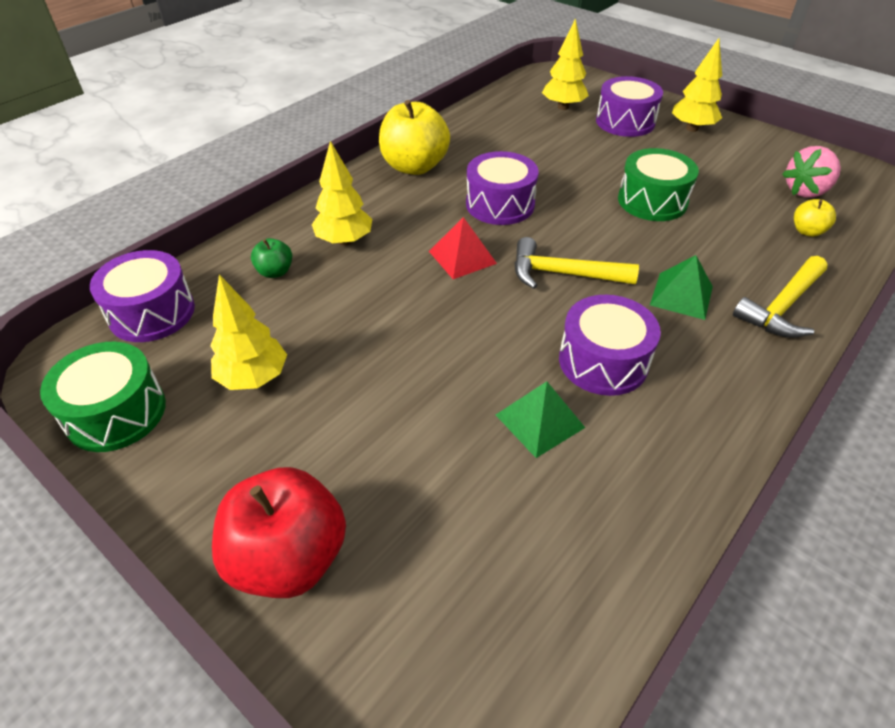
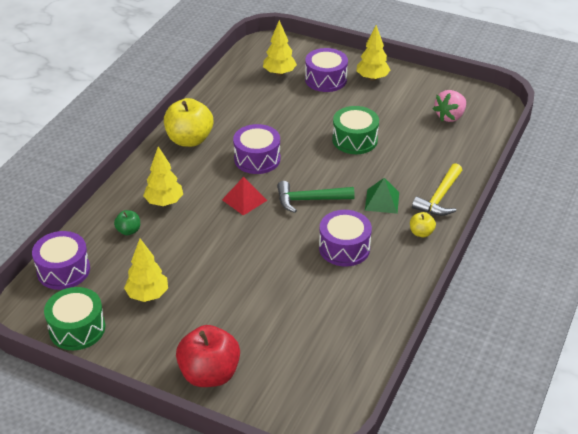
camera: 15 degrees left, 5 degrees down
green pyramid [496,381,585,458] -> none
yellow hammer [514,237,639,289] -> green hammer [277,181,355,213]
yellow apple [794,199,836,237] -> yellow apple moved to [410,212,436,237]

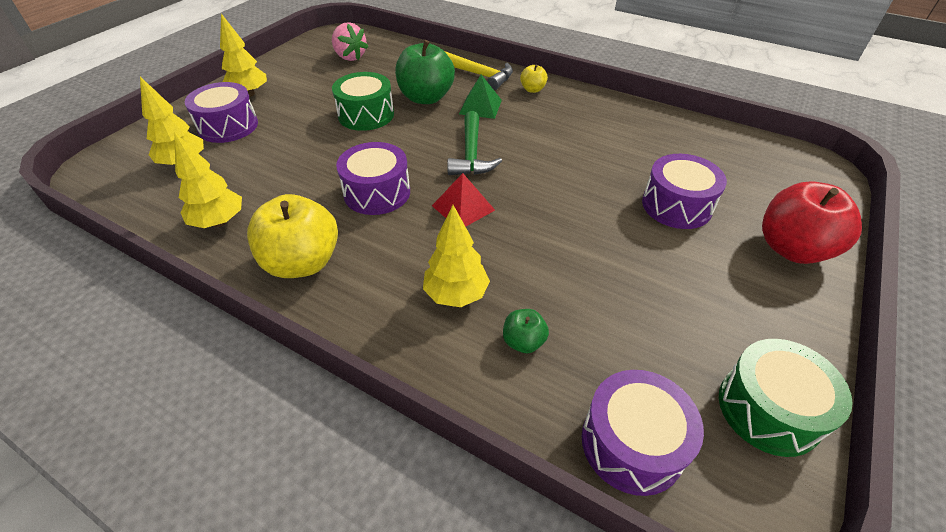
camera: 85 degrees left, 5 degrees up
yellow tree [124,239,168,302] -> yellow tree moved to [174,132,242,228]
purple drum [319,210,372,267] -> purple drum moved to [642,154,727,229]
none -> green apple [395,40,455,104]

